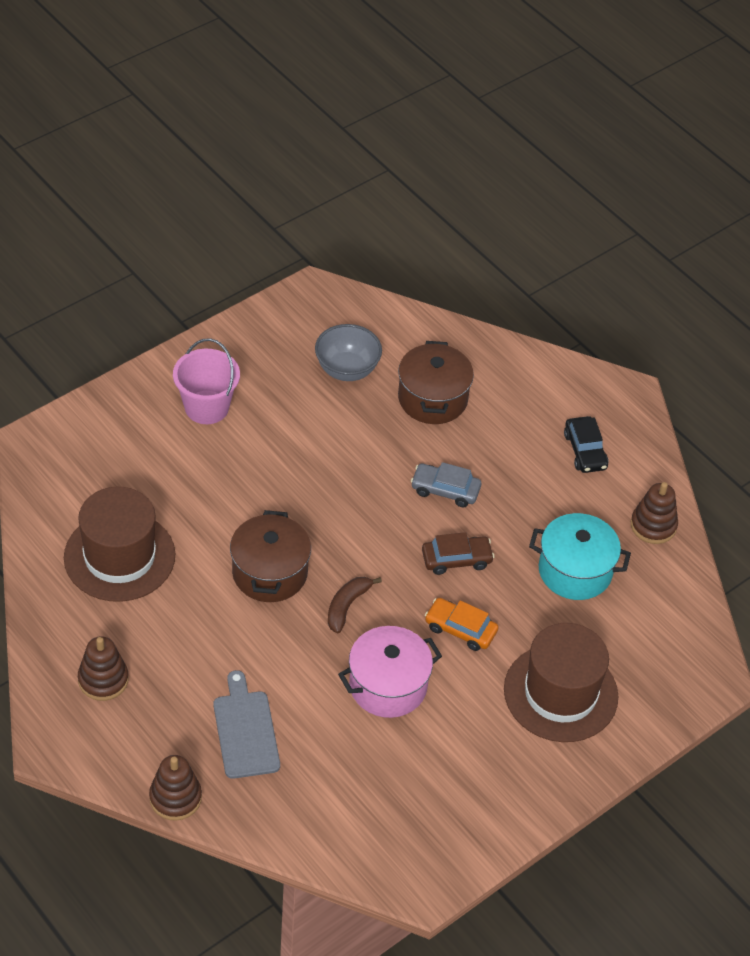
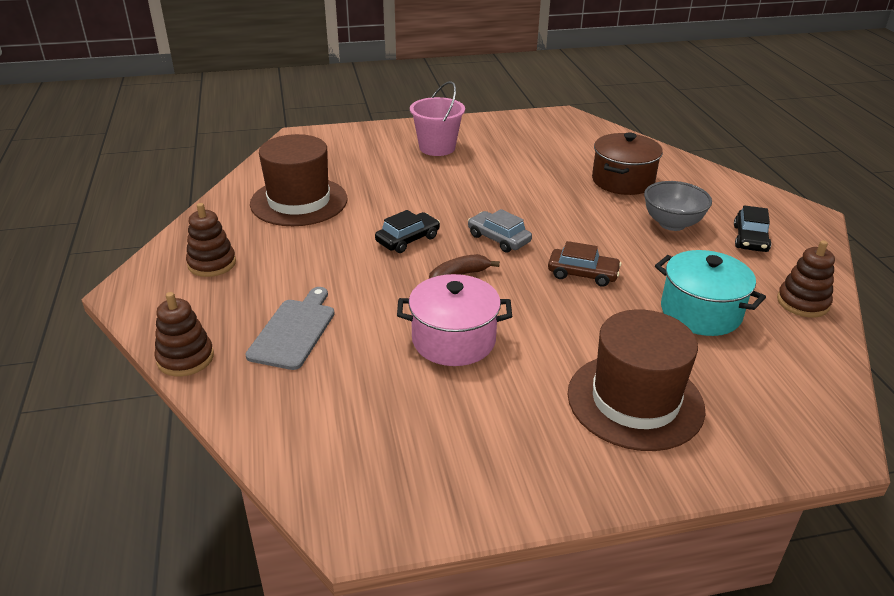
camera: 30 degrees right, 15 degrees down
brown pot [230,510,311,602] -> black car [375,210,440,253]
grey bowl [315,324,382,381] -> grey bowl moved to [644,181,712,231]
grey car [411,462,481,507] -> grey car moved to [468,209,532,253]
orange car [425,598,499,651] -> none

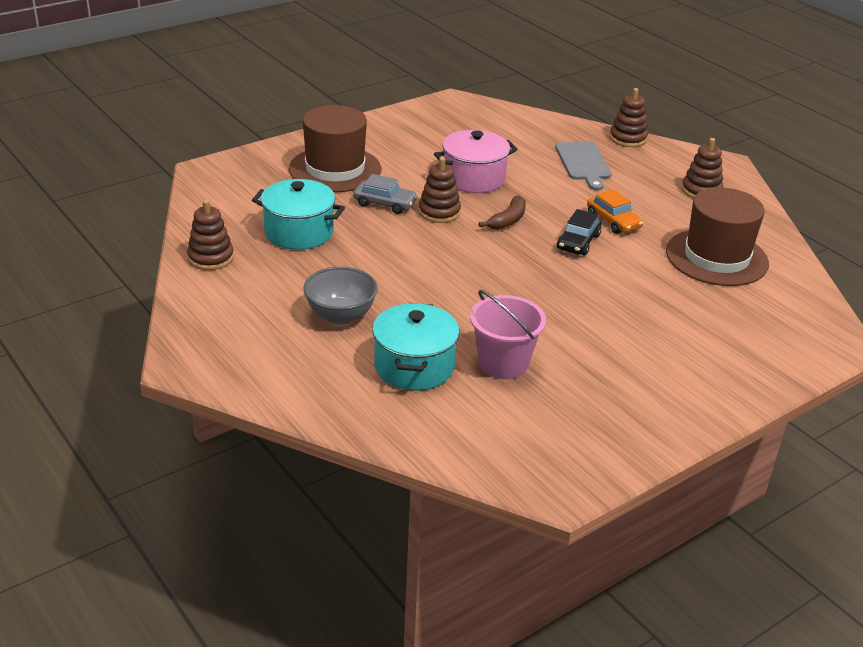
camera: 155 degrees right, 0 degrees up
pink bucket [410,81,465,156] -> pink bucket moved to [470,290,546,379]
grey car [468,209,532,253] -> grey car moved to [354,174,418,214]
brown car [548,241,622,287] -> none
brown pot [592,132,663,195] -> turquoise pot [372,303,459,391]
black car [734,205,771,252] -> none
none -> brown stacking toy [418,157,461,223]
none -> orange car [587,189,643,234]

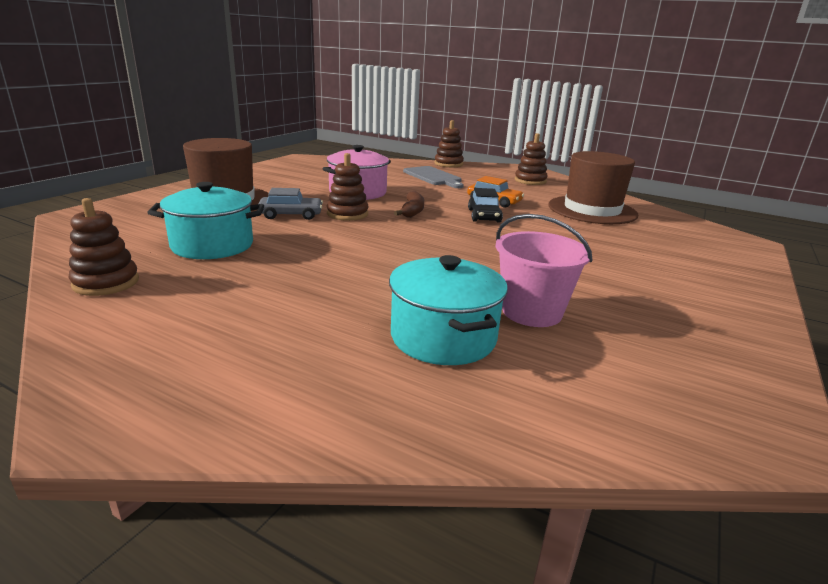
camera: 25 degrees left, 10 degrees down
grey bowl [304,267,378,325] -> none

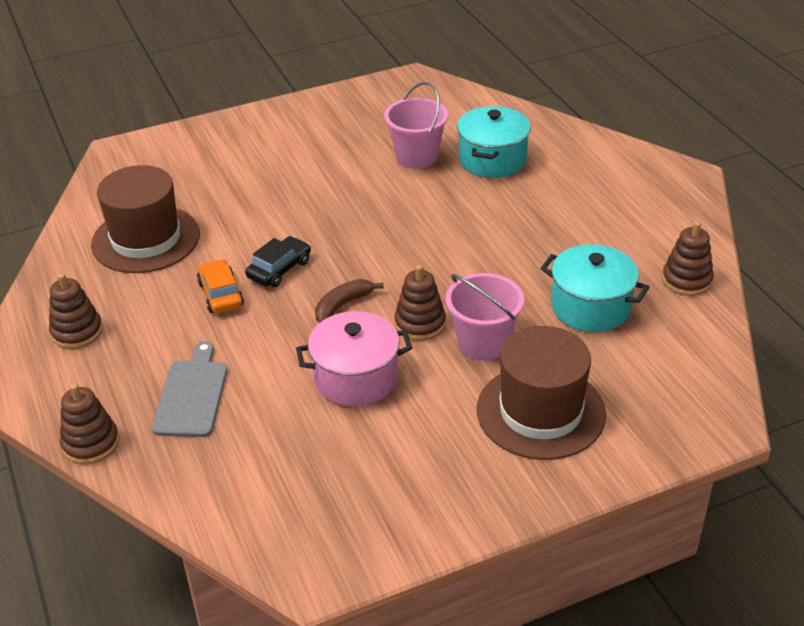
camera: 140 degrees left, 15 degrees up
grey car [258,188,323,220] -> pink bucket [445,273,524,361]

